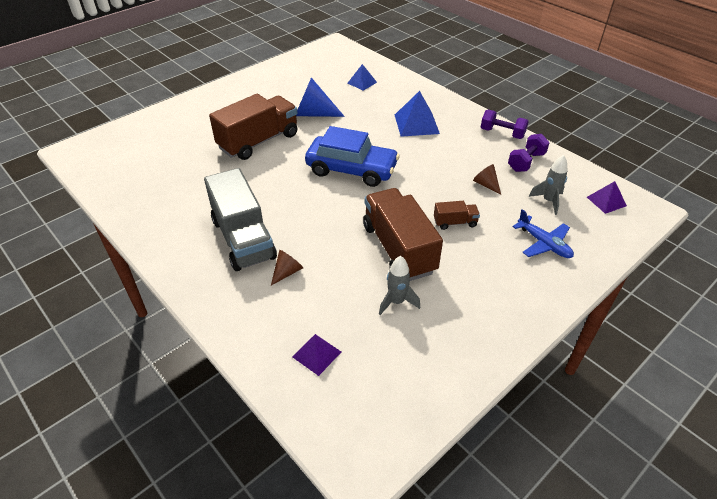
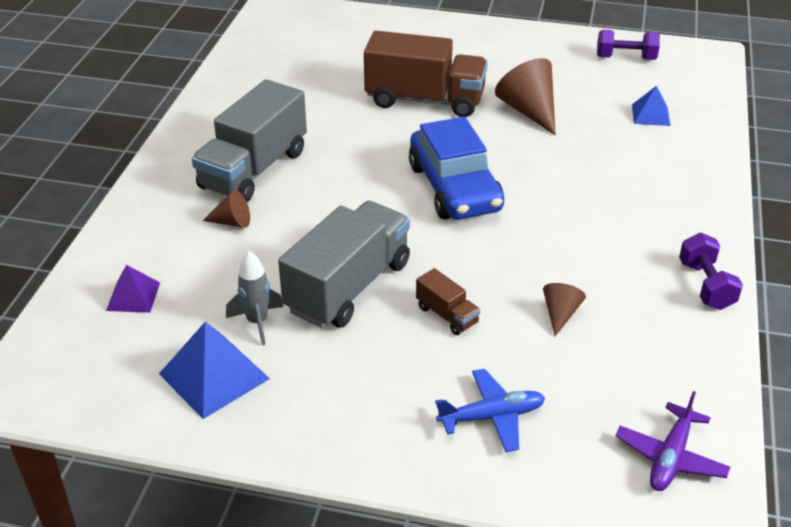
camera: 55 degrees right, 5 degrees down
blue cone [296,77,345,117] -> brown cone [495,58,556,135]
brown truck [363,188,443,281] -> grey truck [278,201,410,328]
blue pyramid [395,91,440,137] -> blue pyramid moved to [159,322,270,419]
purple dumbbell [508,134,550,172] -> purple dumbbell moved to [597,30,660,60]
blue plane [513,209,574,258] -> blue plane turned 120 degrees counterclockwise [435,369,545,452]
grey rocket [529,155,568,215] -> none
purple pyramid [587,181,627,214] -> purple plane [616,391,730,491]

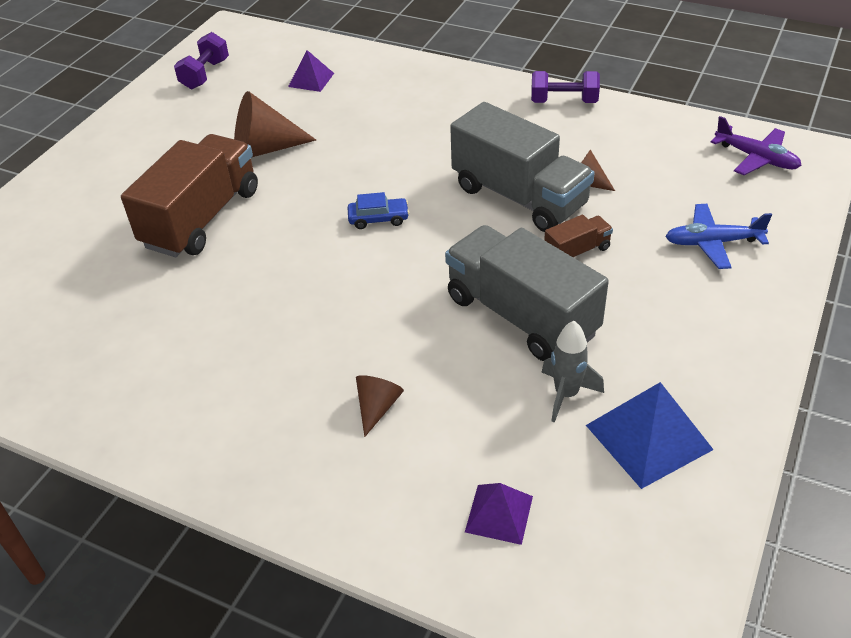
camera: 75 degrees left, 5 degrees up
grey truck [192,79,307,202] -> grey truck moved to [450,102,595,232]
blue car [409,117,504,220] -> blue car [348,192,409,229], size x0.42
blue plane [435,369,545,452] -> blue plane turned 90 degrees counterclockwise [665,204,772,269]
blue pyramid [632,86,670,126] -> purple pyramid [288,50,334,92]

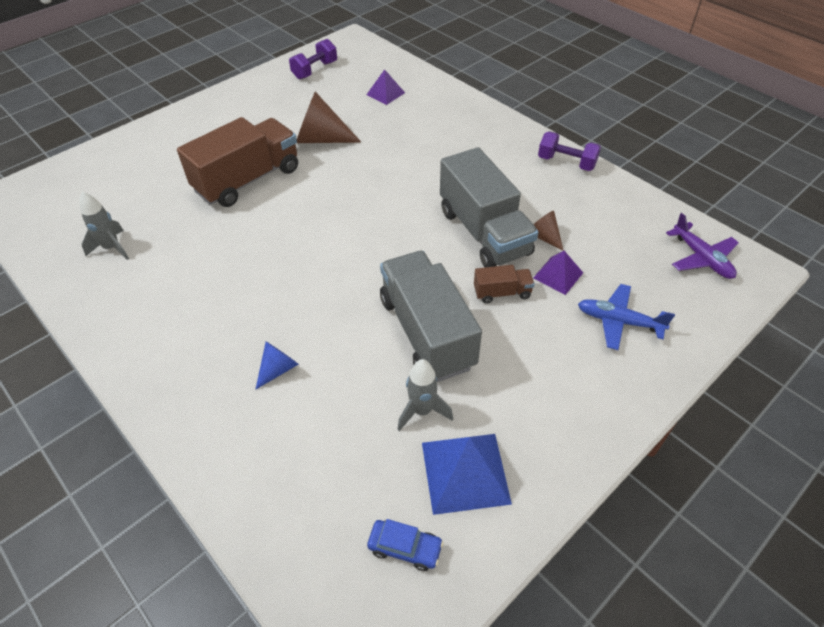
camera: 20 degrees right, 5 degrees up
blue car [348,192,409,229] -> blue car moved to [367,519,444,571]
brown cone [356,375,404,437] -> blue cone [256,342,299,389]
purple pyramid [465,483,533,545] -> purple pyramid moved to [533,251,583,295]
none -> grey rocket [80,192,129,260]

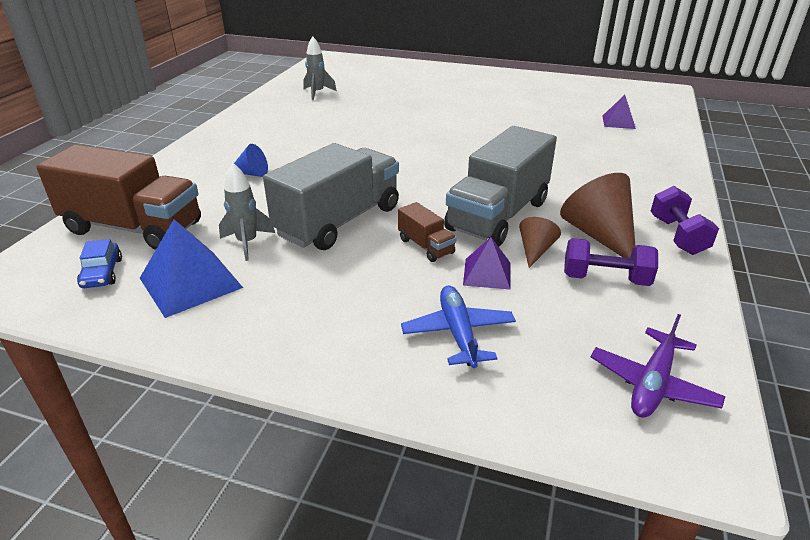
camera: 60 degrees right, 15 degrees down
brown truck [177,117,298,207] -> brown truck moved to [36,145,201,250]
purple dumbbell [289,39,337,79] -> purple dumbbell moved to [564,238,658,286]
brown cone [297,91,361,143] -> brown cone moved to [560,173,635,258]

